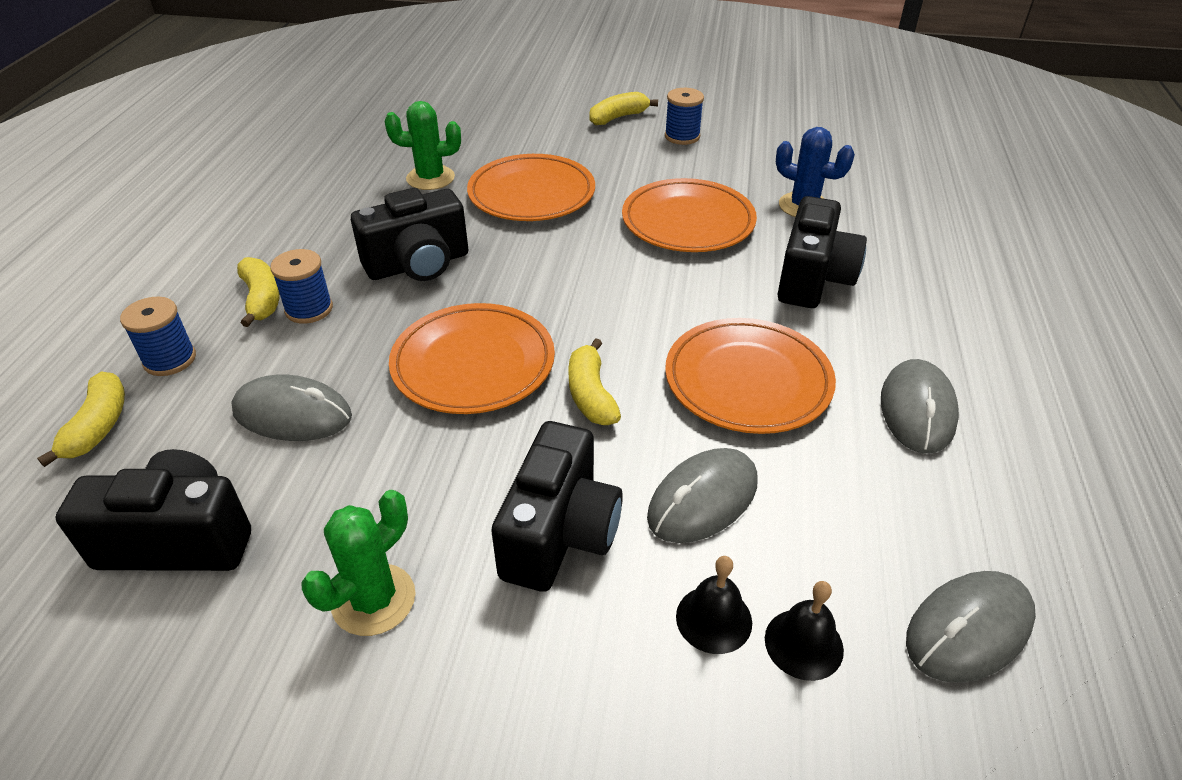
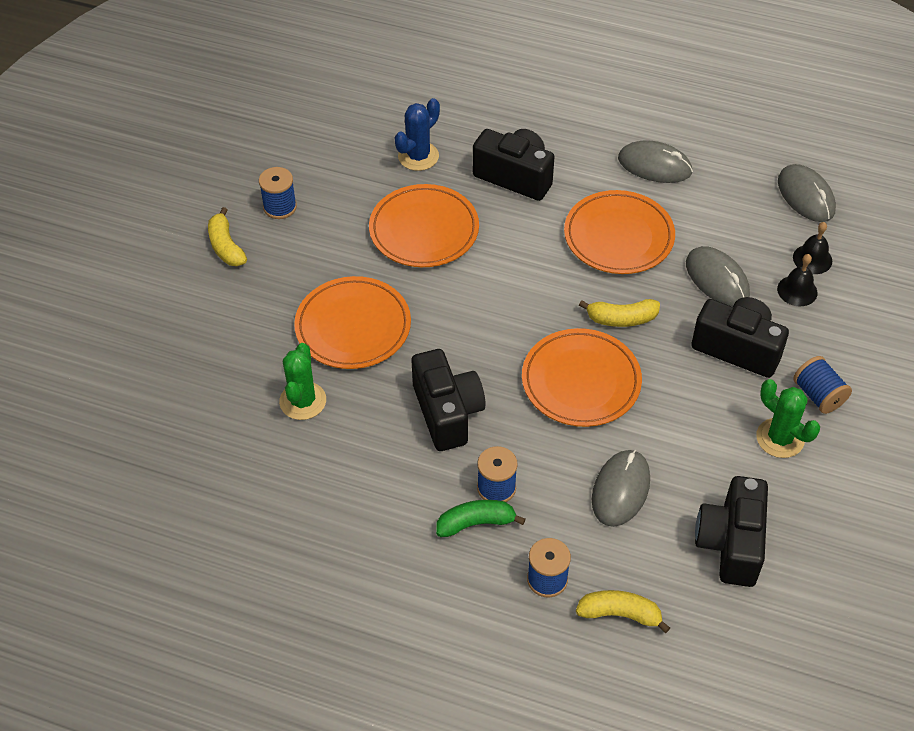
camera: 80 degrees left, 10 degrees up
yellow banana [237,257,280,327] -> green banana [436,500,526,537]
none -> blue spool [793,356,852,414]

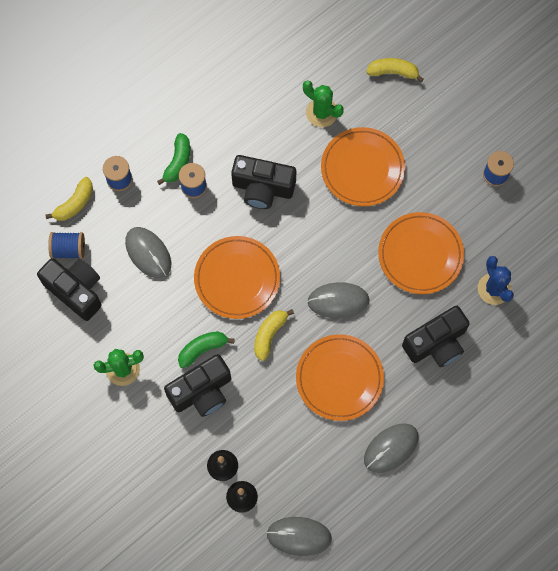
camera: 120 degrees right, 20 degrees up
yellow banana [208,207,247,266] -> yellow banana moved to [366,58,424,82]
grey mouse [686,246,750,306] -> grey mouse moved to [307,282,370,318]
blue spool [793,356,852,414] -> blue spool moved to [48,232,85,259]
none -> green banana [178,331,235,368]

